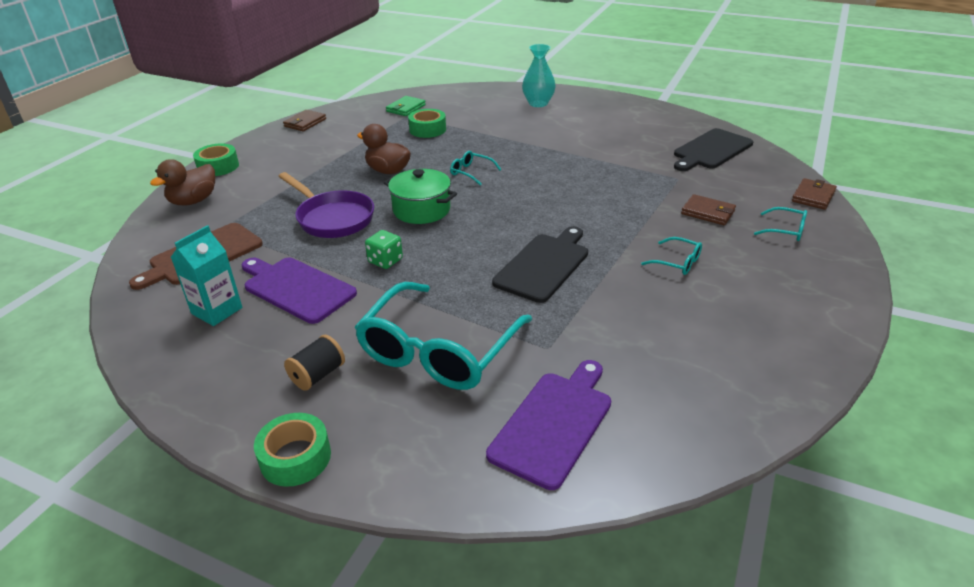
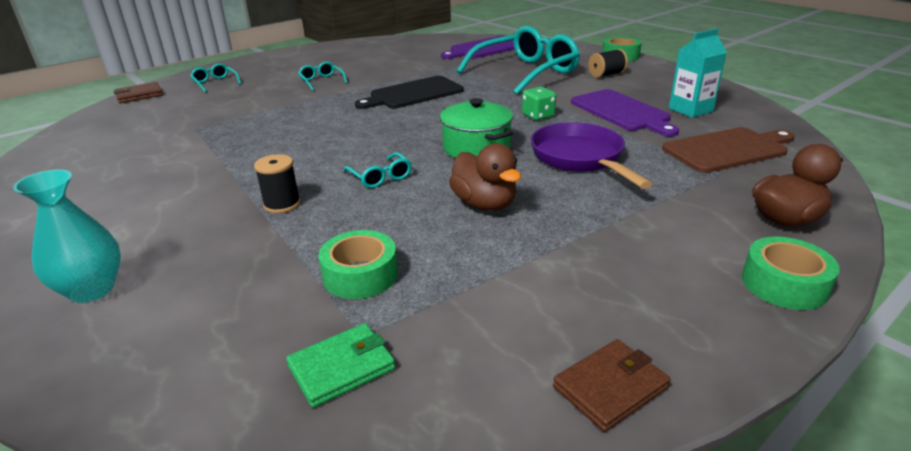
camera: 155 degrees left, 5 degrees down
black cutting board [674,128,753,171] -> none
brown wallet [681,194,736,225] -> none
none -> black spool [254,154,301,213]

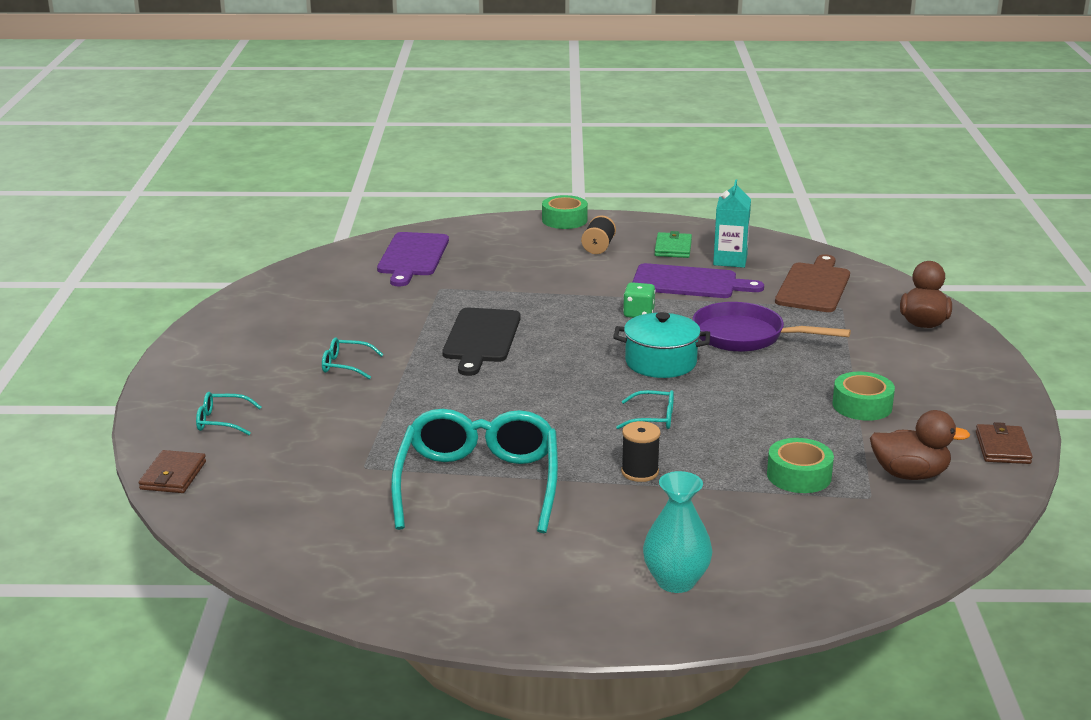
camera: 50 degrees left, 5 degrees down
green wallet [286,323,395,408] -> green wallet moved to [654,231,692,258]
green pot [440,98,513,158] -> turquoise pot [613,312,710,378]
brown duck [449,143,521,211] -> brown duck moved to [870,410,970,480]
turquoise glasses [457,26,580,95] -> turquoise glasses moved to [391,409,558,533]
green tape [742,237,840,310] -> green tape moved to [833,372,895,421]

